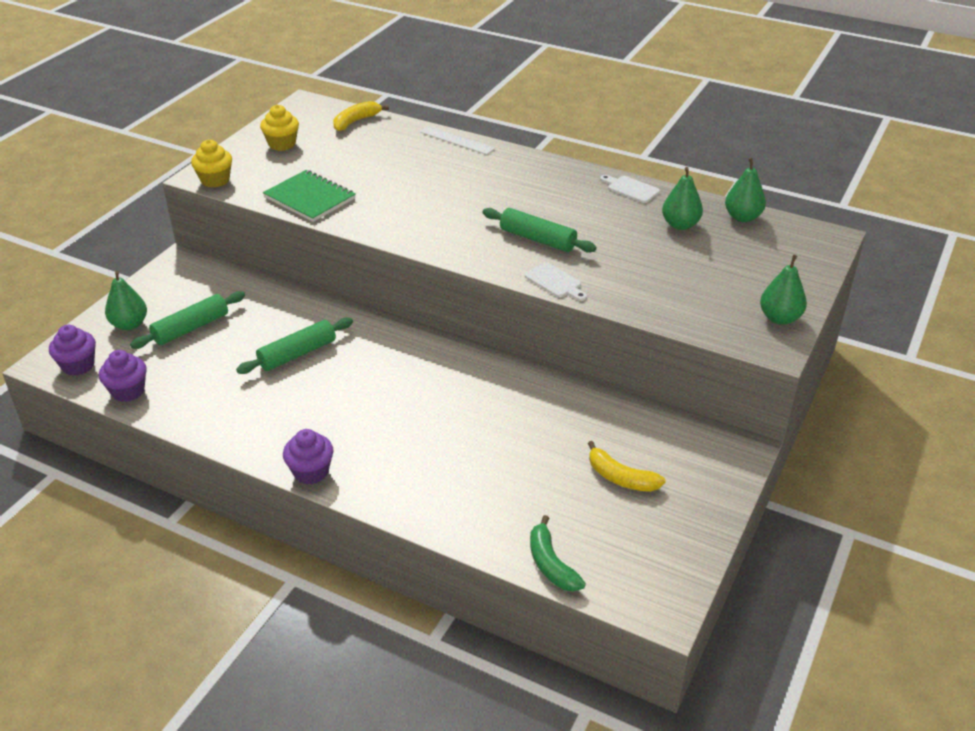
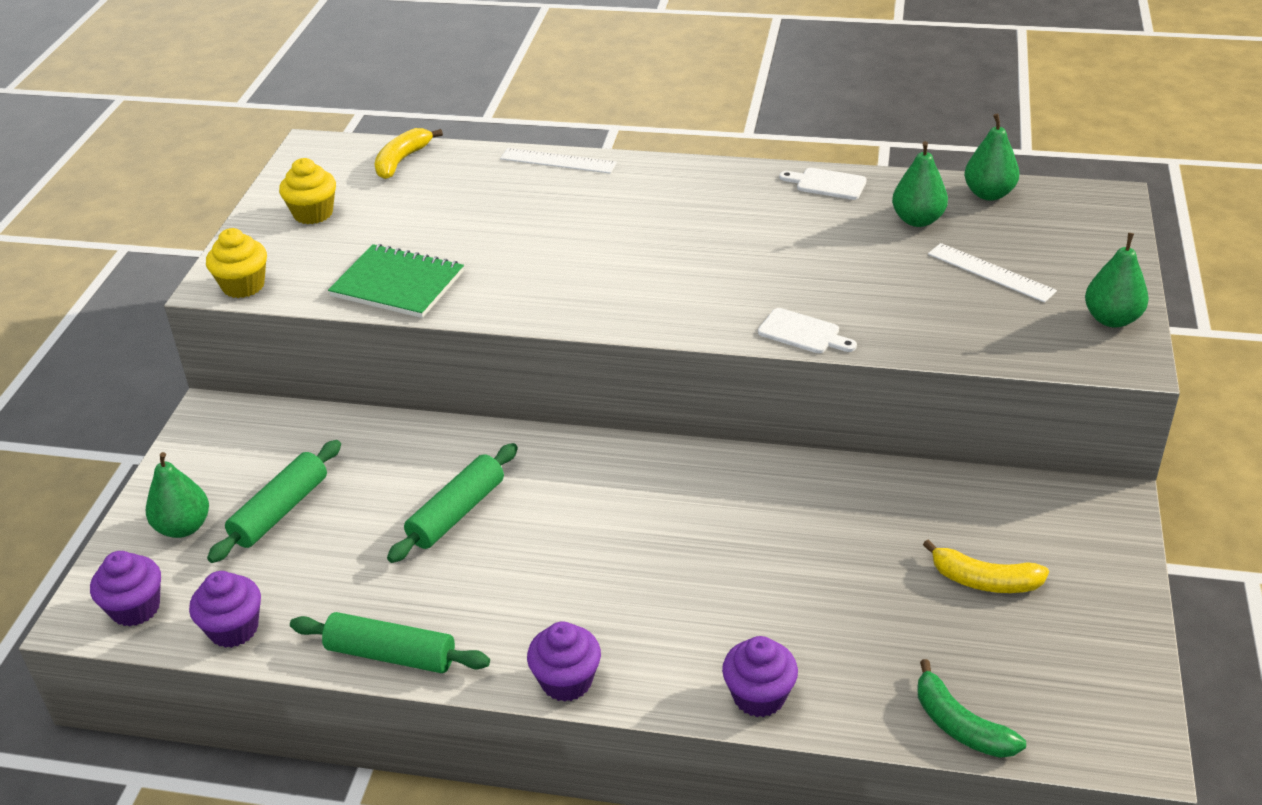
camera: 15 degrees left, 0 degrees up
green rolling pin [483,208,597,253] -> green rolling pin moved to [290,612,490,673]
none -> purple cupcake [722,636,798,717]
none -> white ruler [928,243,1057,303]

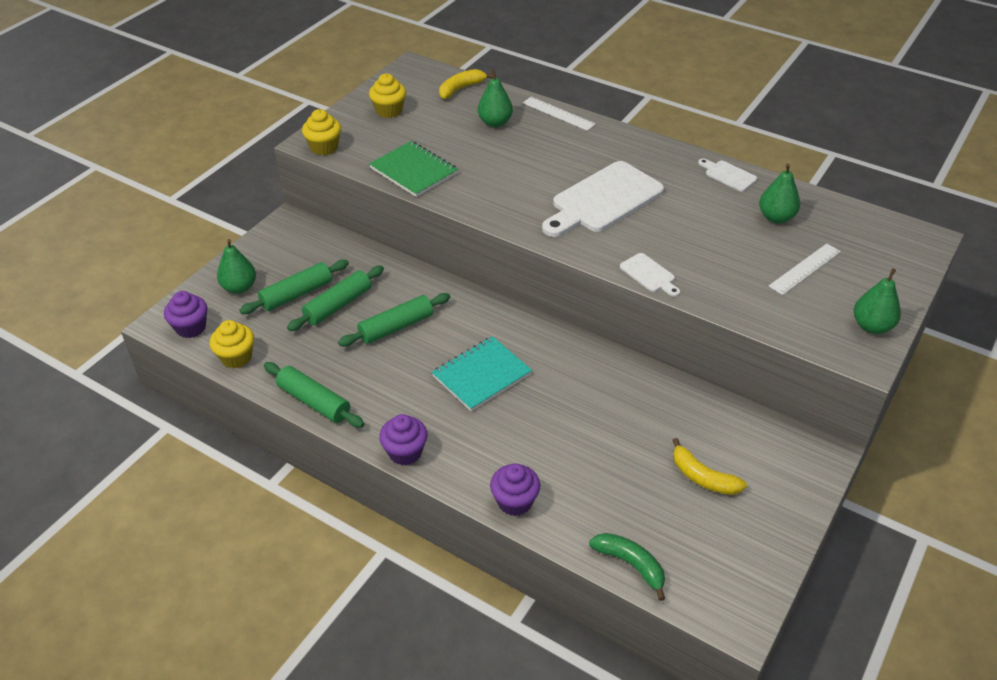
camera: 20 degrees right, 5 degrees up
purple cupcake [189,571,261,648] -> yellow cupcake [210,320,254,368]
green banana [918,659,1026,758] -> green banana turned 150 degrees clockwise [589,533,665,601]
white ruler [928,243,1057,303] -> white ruler turned 75 degrees clockwise [769,244,841,295]
green pear [964,113,1020,201] -> green pear moved to [478,69,513,127]
none -> green rolling pin [287,265,384,331]
none -> turquoise notebook [432,336,532,411]
none -> white cutting board [542,161,664,237]

